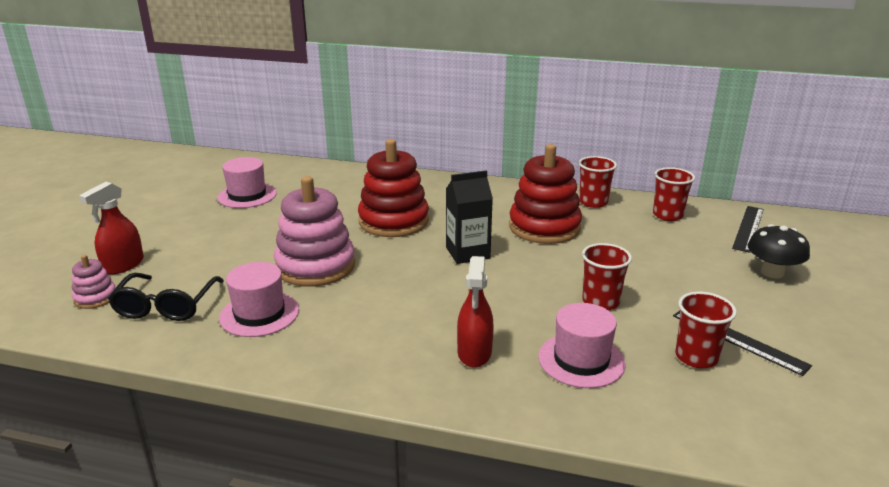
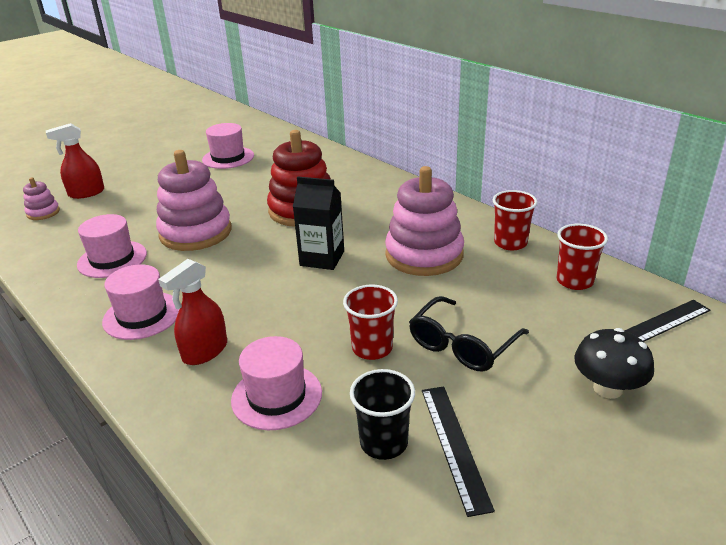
camera: 35 degrees right, 5 degrees up
black glasses [108,273,224,321] -> black glasses moved to [409,296,529,372]
red stacking toy [509,144,582,244] -> pink stacking toy [385,166,464,276]
red cup [675,292,737,368] -> black cup [350,369,415,460]
none -> pink hat [102,264,180,340]

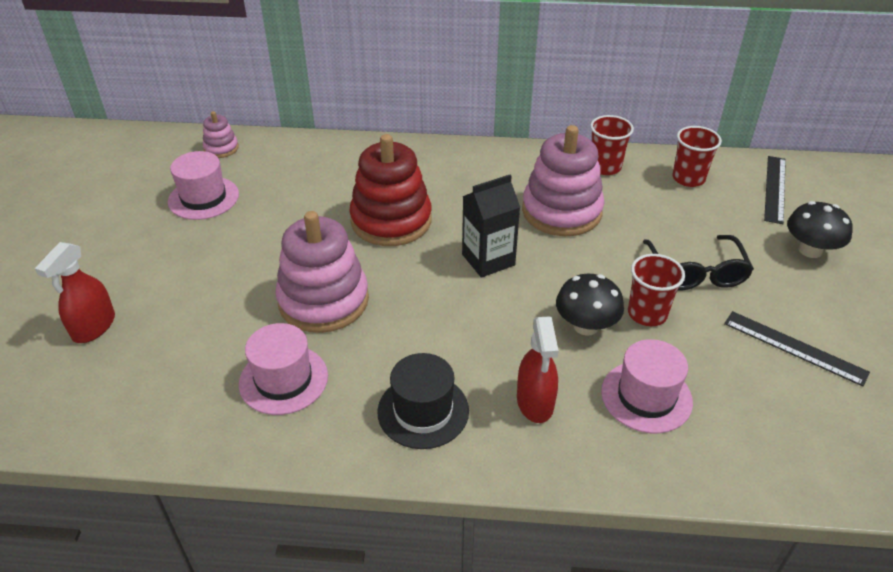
camera: 45 degrees left, 10 degrees up
pink stacking toy [23,177,60,220] -> pink stacking toy moved to [203,111,239,158]
pink hat [102,264,180,340] -> black hat [378,353,469,449]
black cup [350,369,415,460] -> none
none -> black mushroom [556,274,624,336]

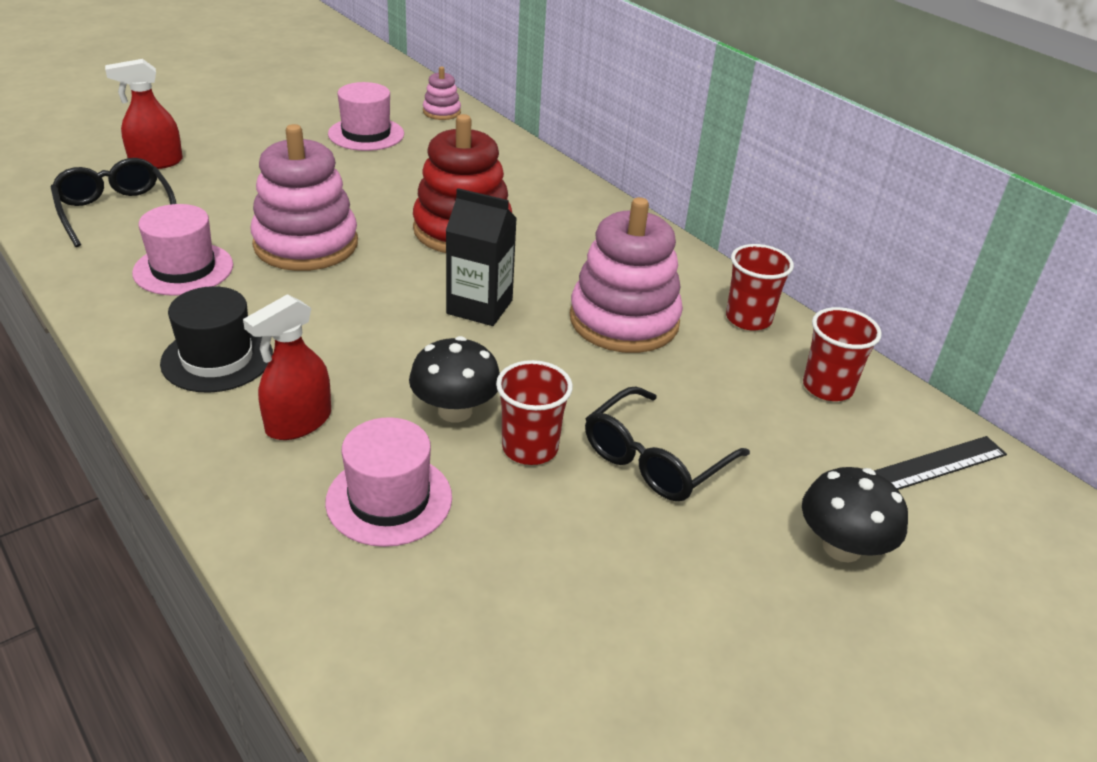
camera: 45 degrees right, 5 degrees down
black ruler [724,311,870,386] -> none
none -> black glasses [51,158,176,247]

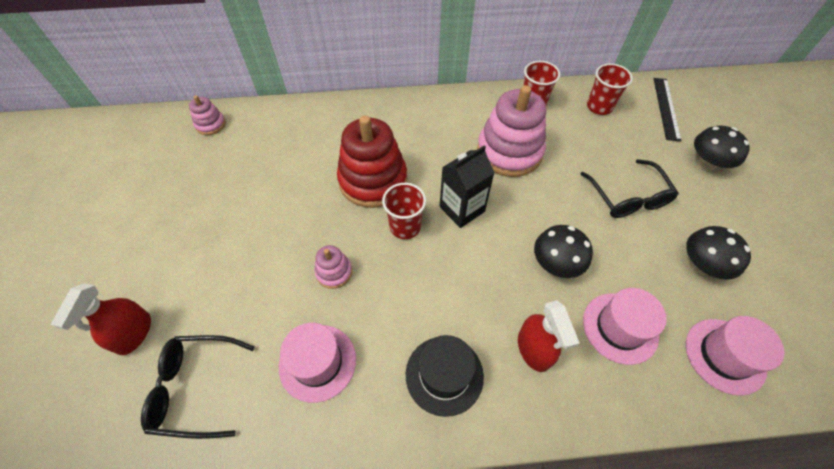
camera: 55 degrees left, 20 degrees up
pink stacking toy [251,124,358,271] -> pink stacking toy [315,245,352,289], size x0.47
pink hat [328,82,404,151] -> pink hat moved to [686,316,784,396]
red cup [496,360,573,465] -> red cup moved to [382,183,426,239]
none -> black mushroom [686,226,751,280]

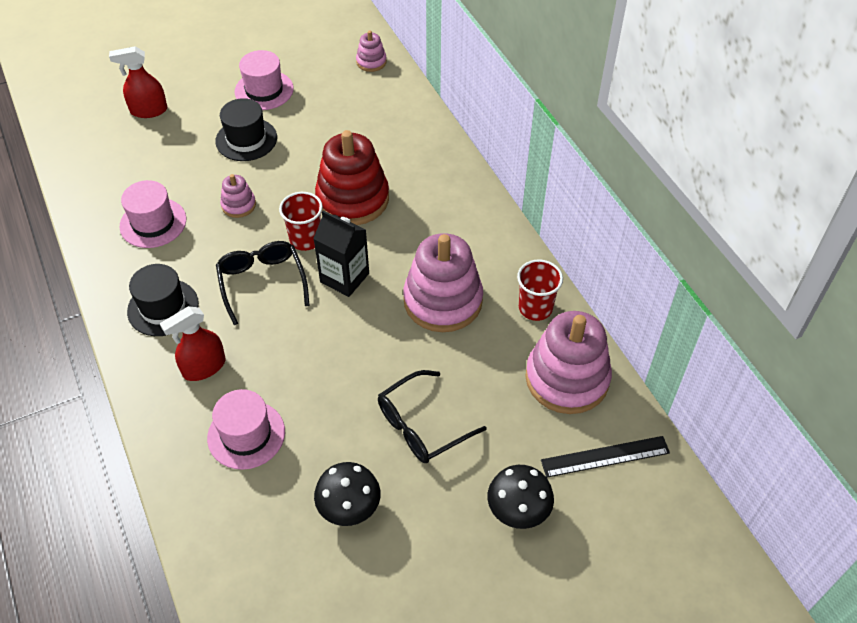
camera: 70 degrees right, 5 degrees down
black glasses [141,335,255,439] -> black glasses moved to [216,241,309,325]
black mushroom [534,225,593,278] -> none
red cup [587,63,633,115] -> pink stacking toy [525,311,612,414]
pink hat [686,316,784,396] -> pink hat moved to [235,50,294,110]
none -> black hat [215,98,277,161]

